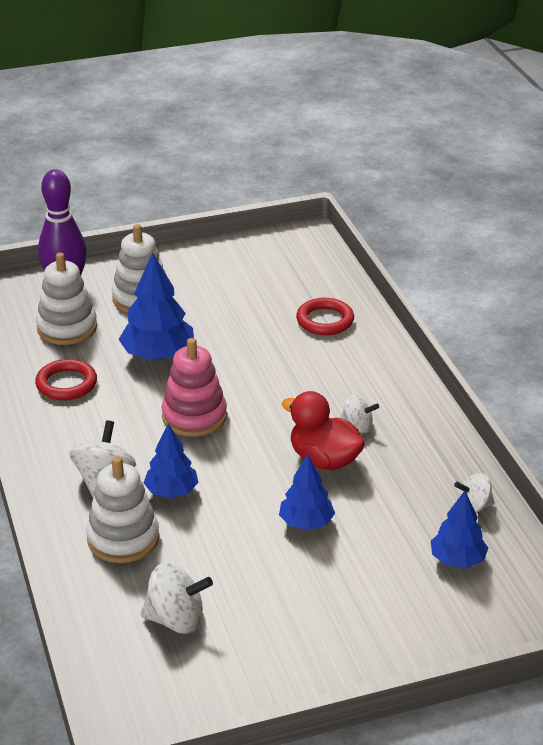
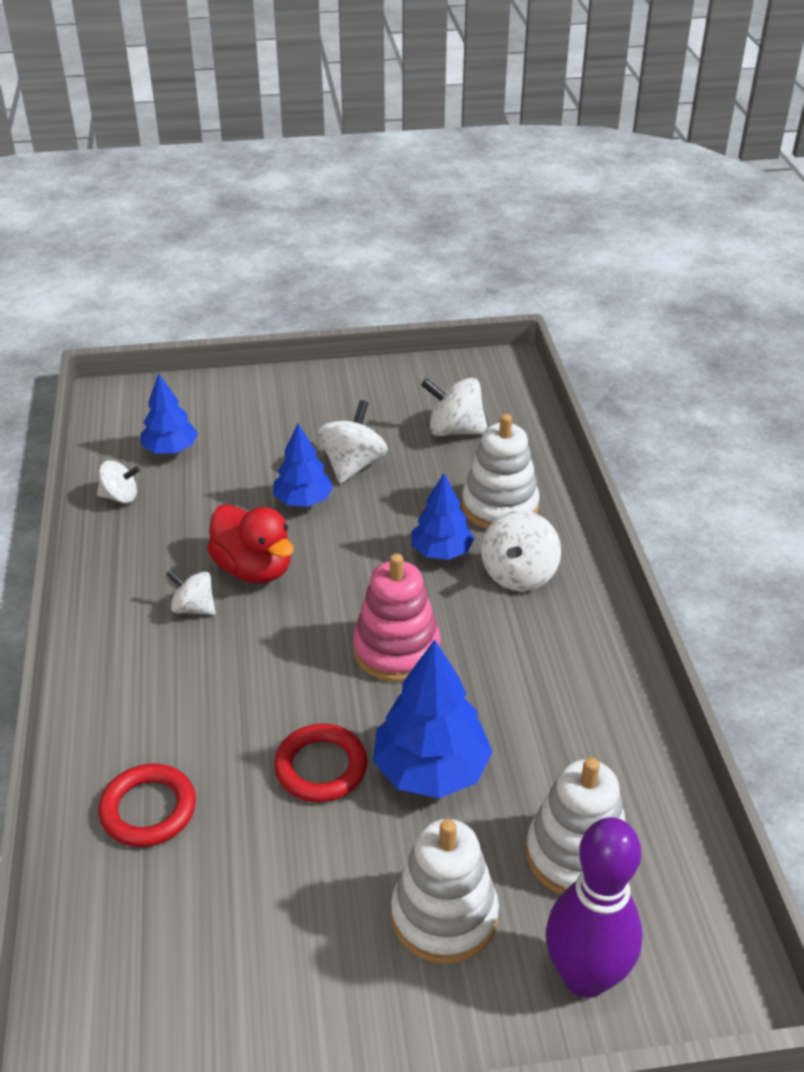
camera: 170 degrees left, 5 degrees up
red ring [35,359,97,400] -> red ring moved to [274,724,368,802]
none -> white spinning top [318,400,388,484]

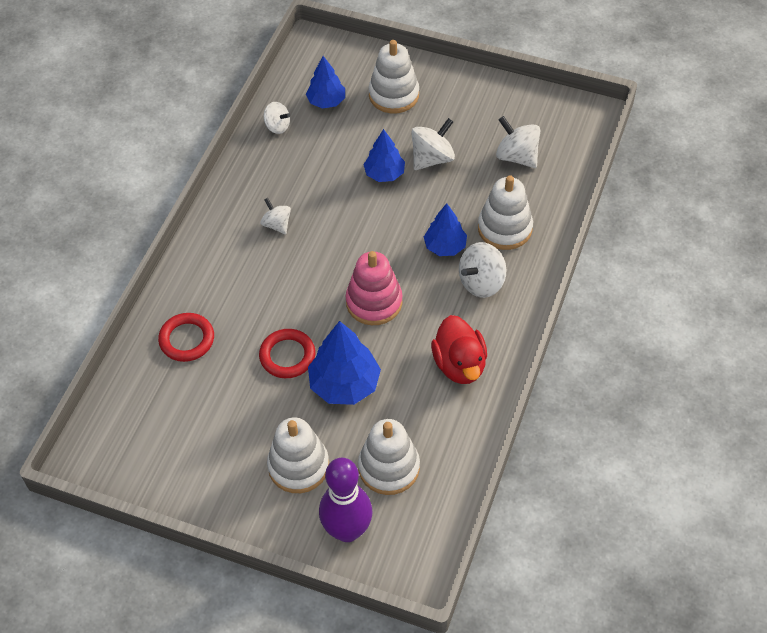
camera: 30 degrees right, 15 degrees up
red duck [207,504,294,583] -> red duck moved to [431,315,487,384]
none -> white stacking toy [369,40,419,113]

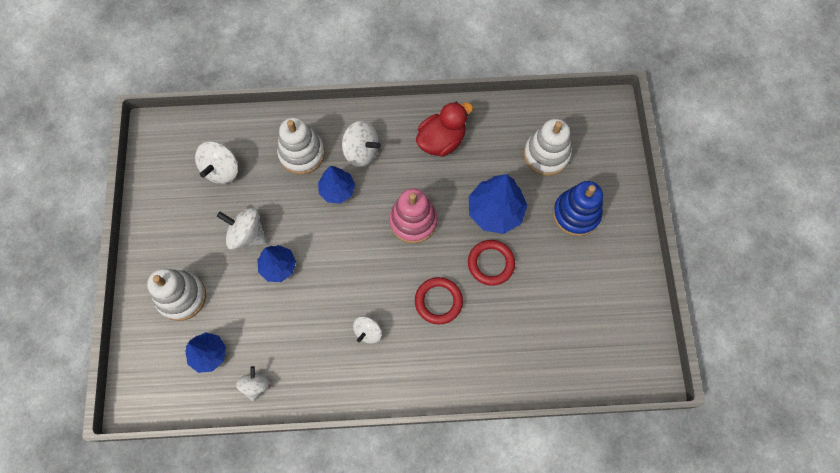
camera: 115 degrees left, 15 degrees up
red ring [158,313,214,362] -> red ring moved to [415,277,463,324]
white stacking toy [267,417,329,493] -> blue stacking toy [553,181,603,236]
purple bowling pin [319,458,373,542] -> none

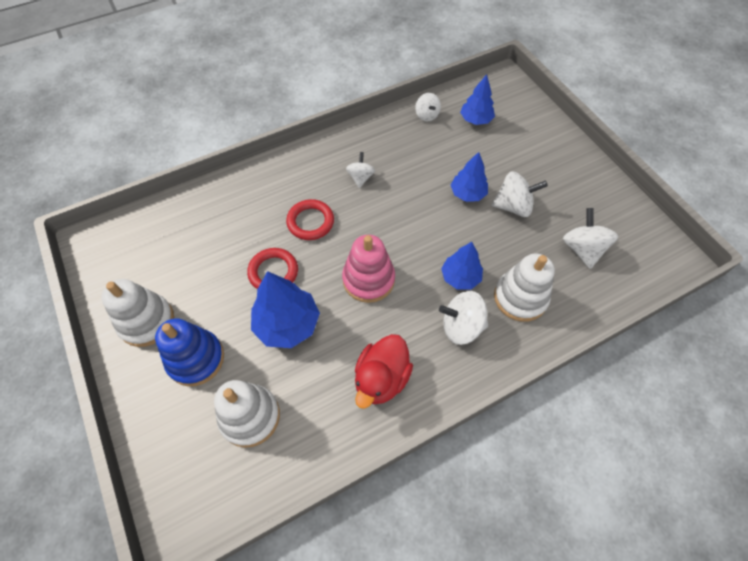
camera: 155 degrees right, 10 degrees down
white stacking toy [147,268,206,321] -> white stacking toy moved to [101,279,174,347]

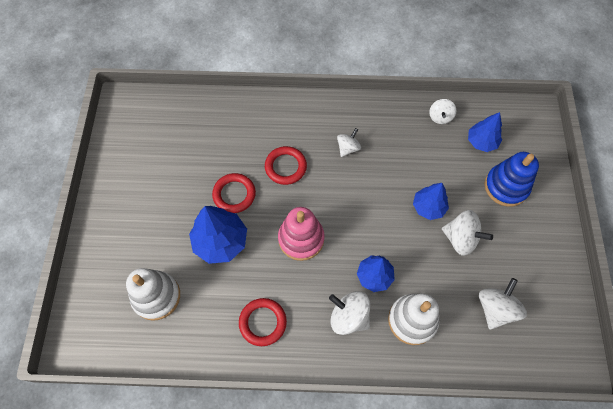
camera: 30 degrees right, 5 degrees up
white stacking toy [101,279,174,347] -> none
blue stacking toy [155,318,224,386] -> blue stacking toy moved to [484,152,539,207]
red duck [355,334,413,409] -> red ring [239,298,287,346]

